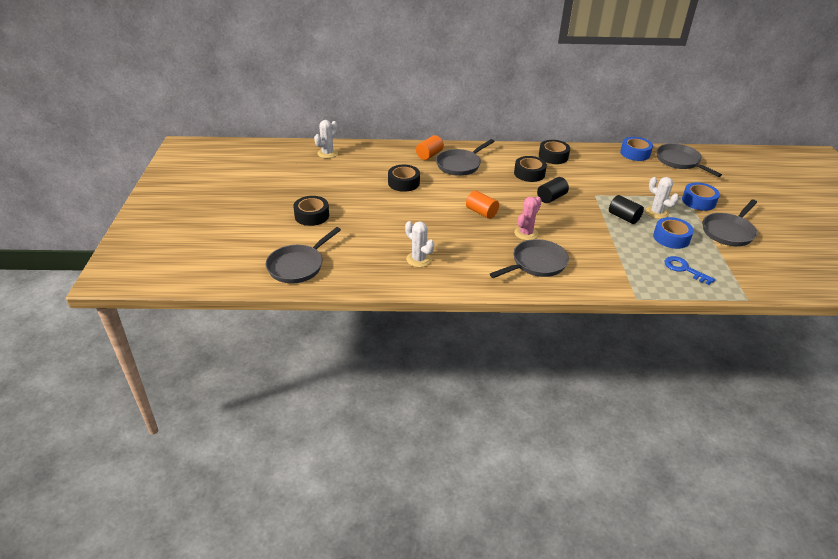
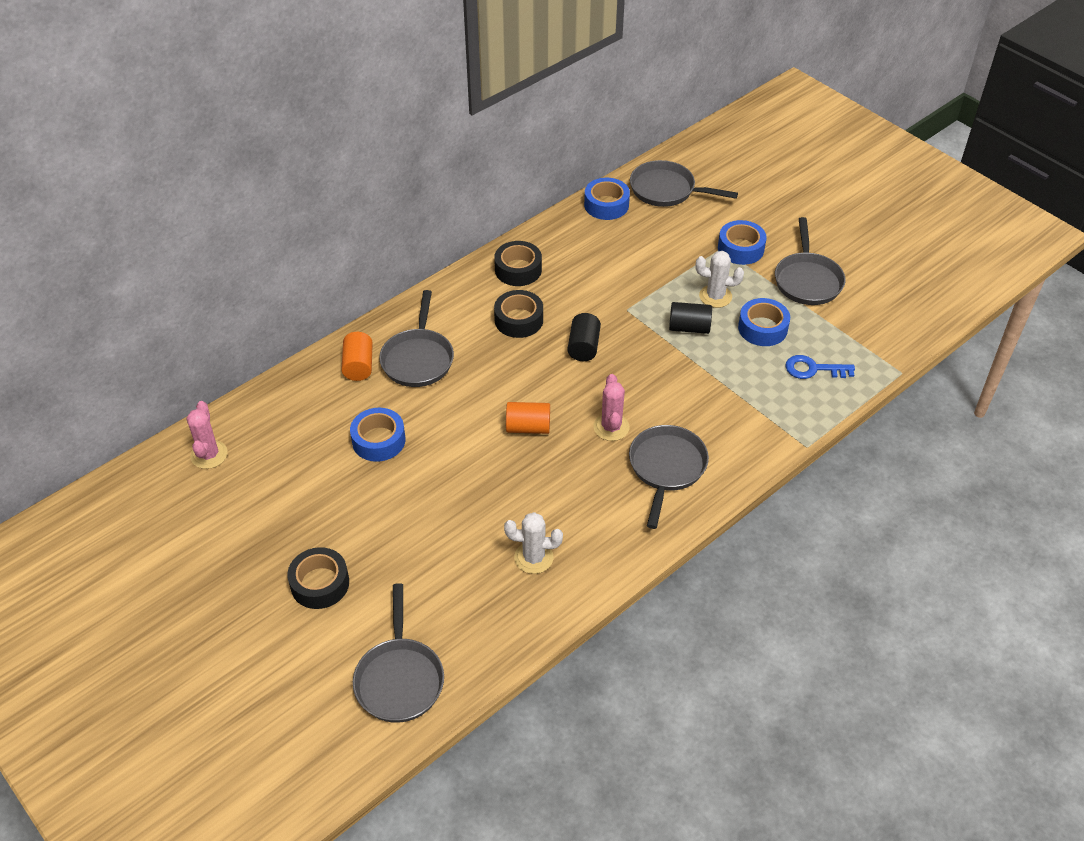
camera: 40 degrees left, 10 degrees up
white cactus [314,120,338,158] -> pink cactus [187,401,228,469]
black tape [388,165,420,192] -> blue tape [350,408,405,462]

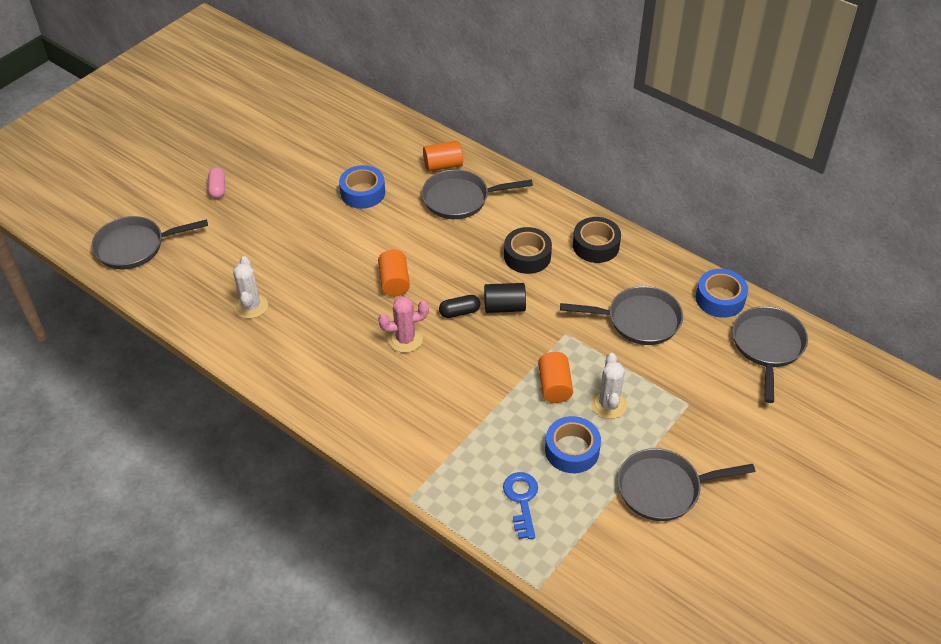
camera: 80 degrees right, 0 degrees up
pink cactus [187,401,228,469] -> none
black tape [287,547,349,609] -> pink capsule [208,167,225,199]
grey pan [629,425,709,529] -> grey pan moved to [560,286,683,345]
black cylinder [669,302,712,334] -> orange cylinder [538,352,573,403]
blue tape [718,220,767,265] -> none
none -> black capsule [439,295,480,318]

